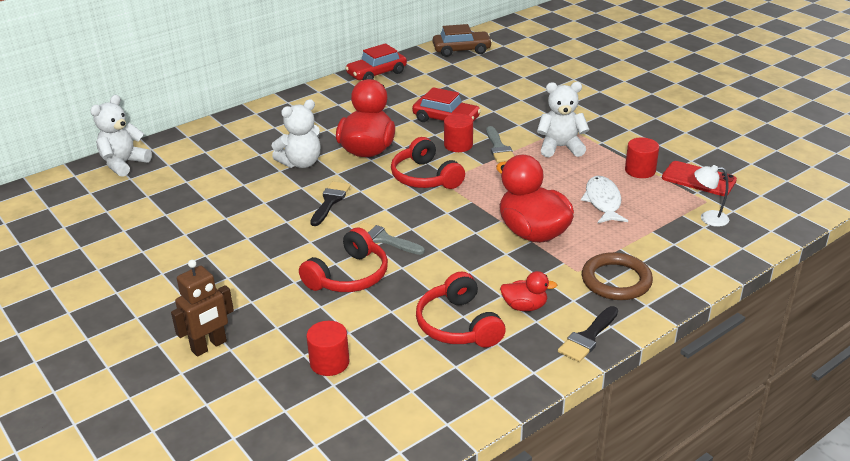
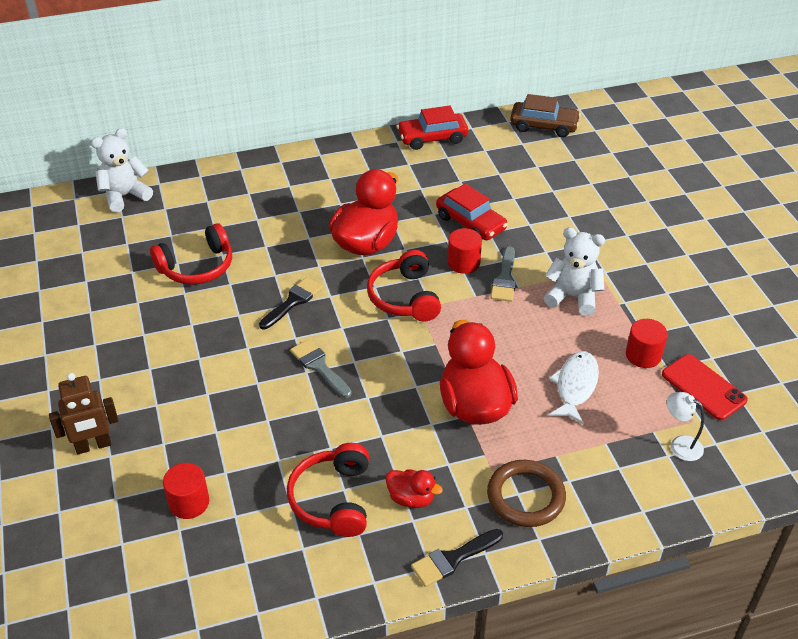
camera: 20 degrees right, 10 degrees up
white teddy bear [272,99,320,168] -> none
red headphones [299,228,388,292] -> red headphones moved to [150,223,232,285]

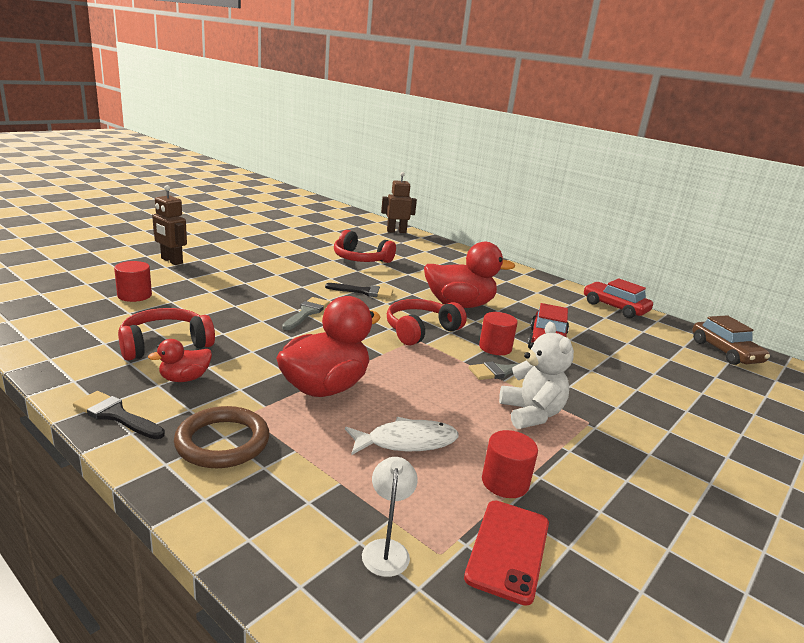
camera: 55 degrees right, 20 degrees down
white teddy bear [91,128,153,213] -> brown robot [381,172,417,233]
red duck [386,469,443,508] -> red duck turned 60 degrees clockwise [148,339,212,382]

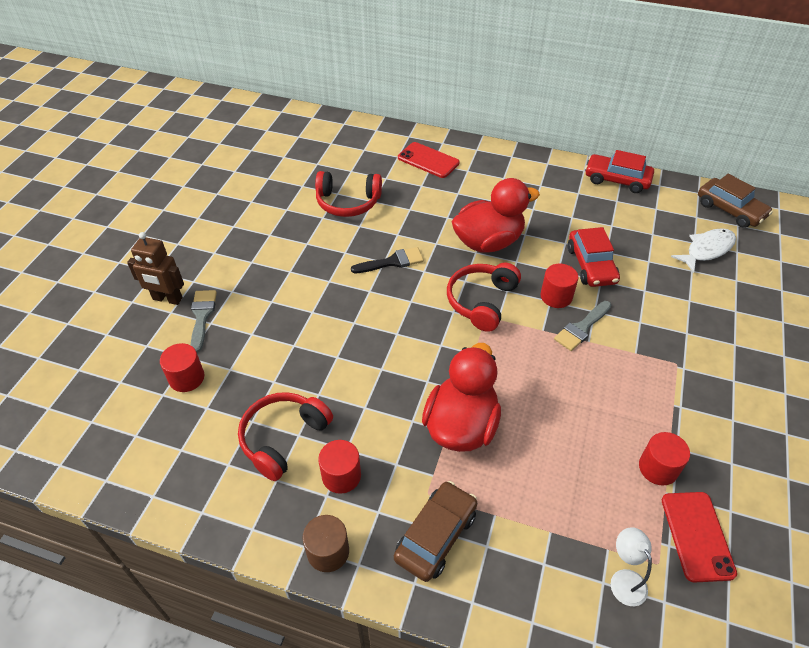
camera: 20 degrees left, 25 degrees up
black brush [73,391,165,439] -> brown cylinder [302,515,349,572]
red duck [148,339,212,382] -> red cylinder [318,440,361,494]
brown ring [174,406,270,468] -> brown car [394,481,477,582]
grey brush [282,297,330,330] -> grey brush moved to [191,290,217,353]
white fish [345,417,459,455] -> white fish moved to [671,228,736,273]
brown robot [381,172,417,233] -> none
white teddy bear [499,322,574,429] -> none
none -> red phone [398,142,459,178]

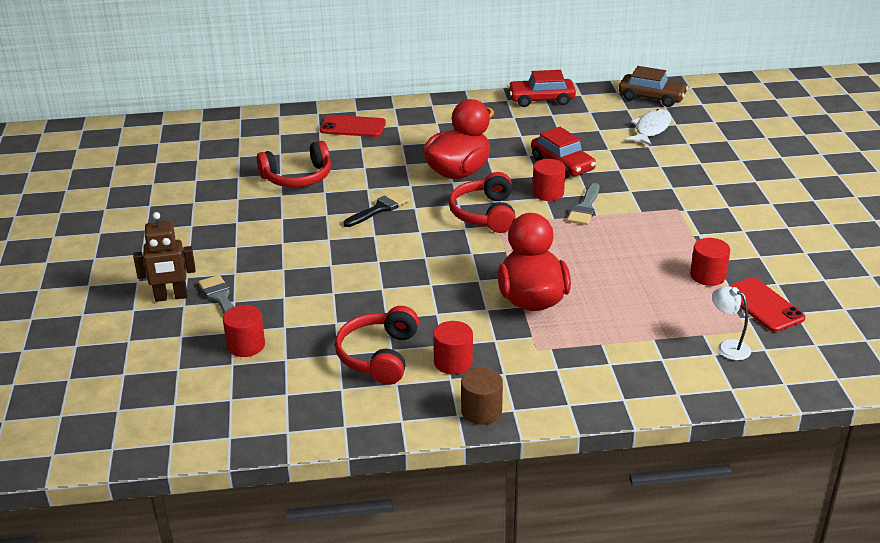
camera: 25 degrees left, 15 degrees down
brown car [394,481,477,582] -> none

